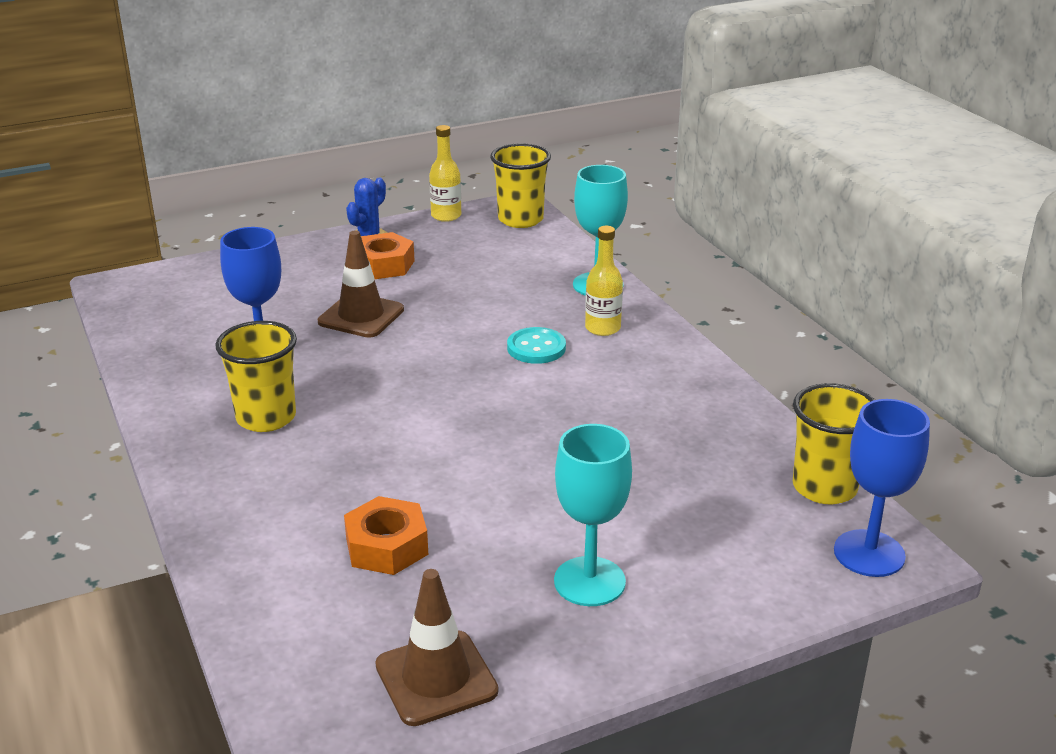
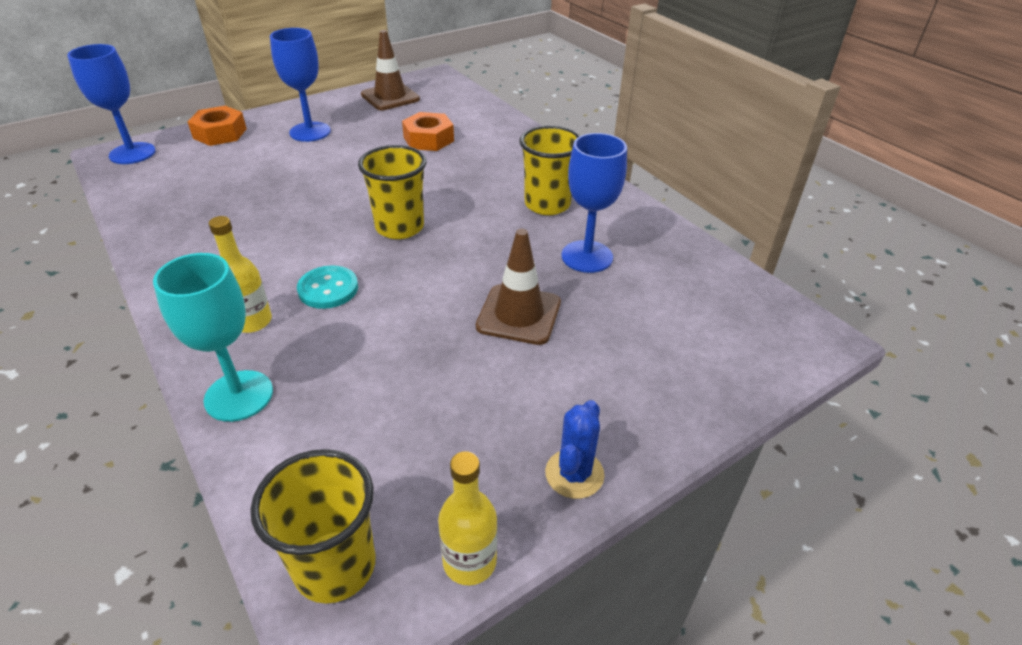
camera: 170 degrees right, 10 degrees up
orange nut [361,232,415,280] -> orange nut moved to [187,106,247,146]
turquoise goblet [554,424,632,606] -> blue goblet [270,28,331,142]
yellow cup [793,383,875,504] -> yellow cup moved to [358,145,427,239]

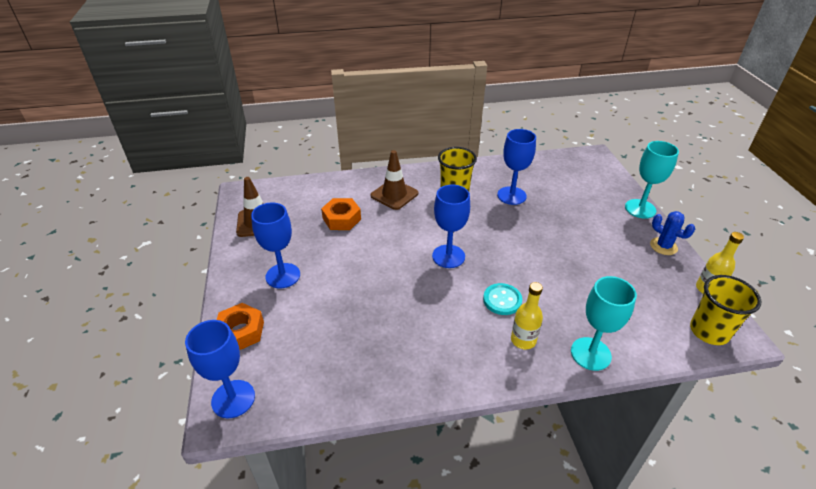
camera: 65 degrees left, 0 degrees up
yellow cup [358,145,427,239] -> blue goblet [432,184,470,268]
brown traffic cone [476,229,561,345] -> brown traffic cone moved to [371,150,418,210]
none -> turquoise goblet [625,141,679,219]

